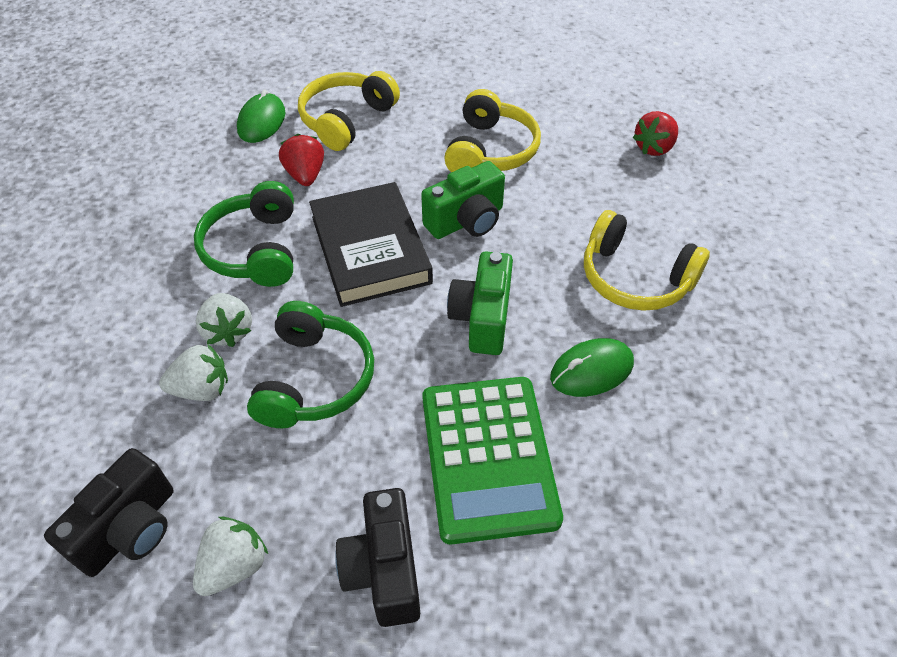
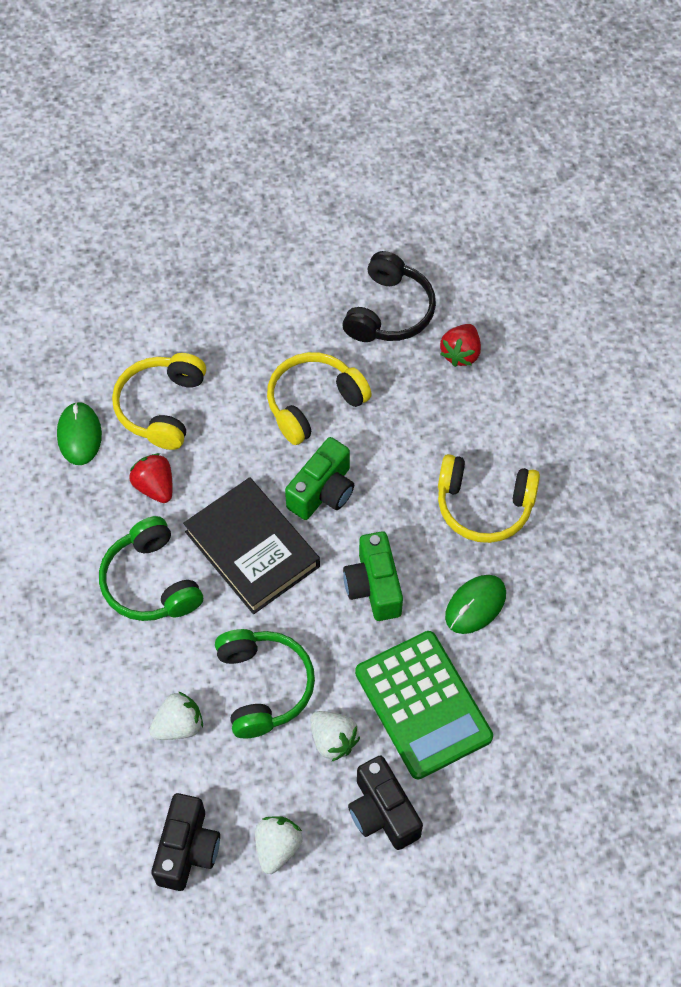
camera: 20 degrees left, 10 degrees up
white strawberry [196,293,252,347] -> white strawberry moved to [310,711,360,762]
yellow headphones [444,89,541,172] -> yellow headphones turned 120 degrees counterclockwise [267,352,372,445]
none -> black headphones [343,251,436,342]

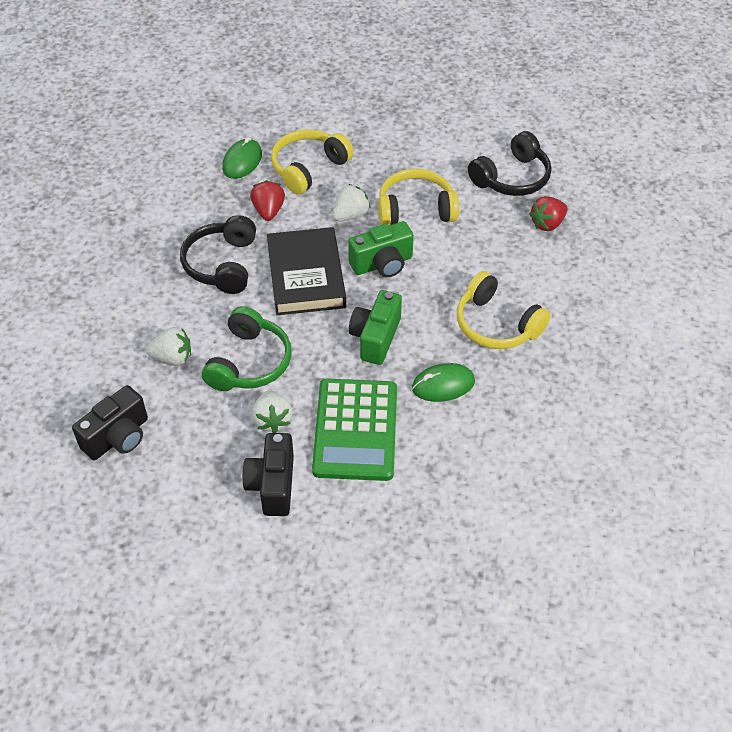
camera: 30 degrees right, 10 degrees down
green headphones [99,516,203,621] -> black headphones [180,215,256,294]
white strawberry [255,816,303,874] -> white strawberry moved to [332,184,370,221]

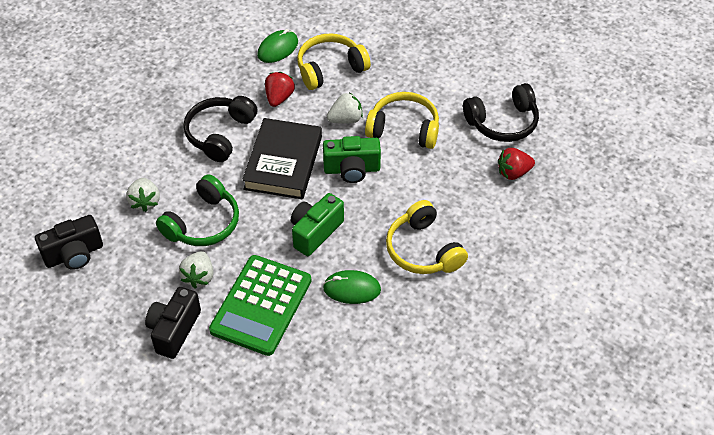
camera: 20 degrees right, 0 degrees up
white strawberry [146,327,191,366] -> white strawberry turned 60 degrees clockwise [126,178,160,212]

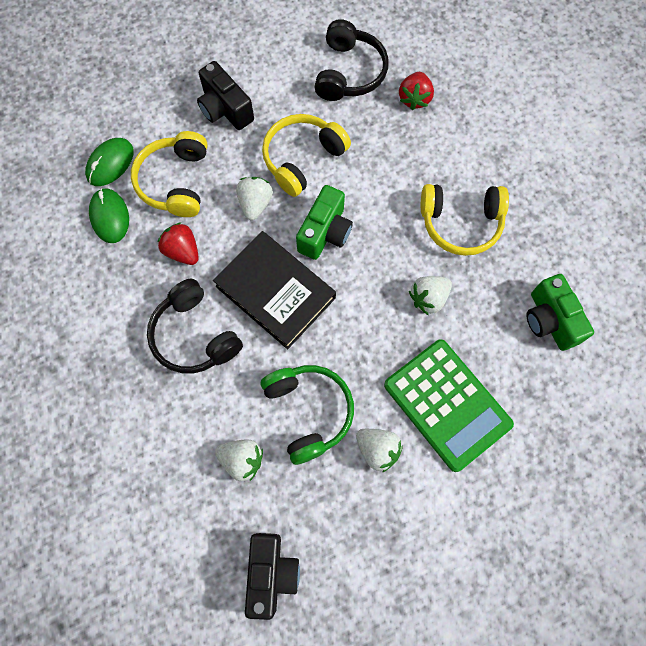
camera: 60 degrees left, 20 degrees up
black camera [145,287,201,359] -> black camera moved to [197,61,254,130]
green camera [291,193,344,256] -> green camera moved to [526,274,594,351]
green mouse [323,270,381,304] -> green mouse moved to [85,138,134,186]
none -> white strawberry [409,276,452,316]

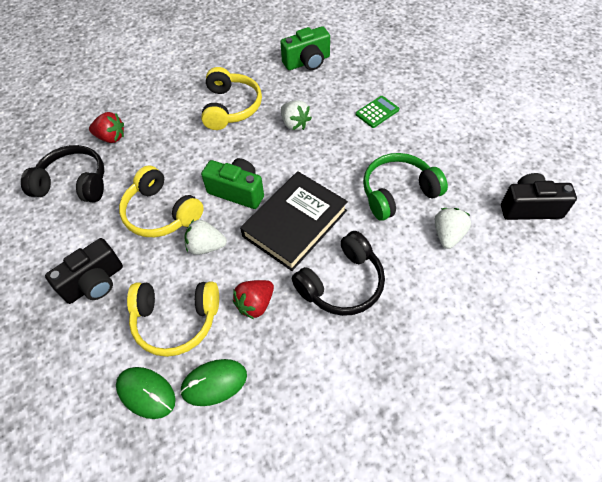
camera: 90 degrees left, 15 degrees down
white strawberry [356,429,402,472] -> none
green calculator [384,339,514,472] -> green calculator [356,96,399,128], size x0.45

